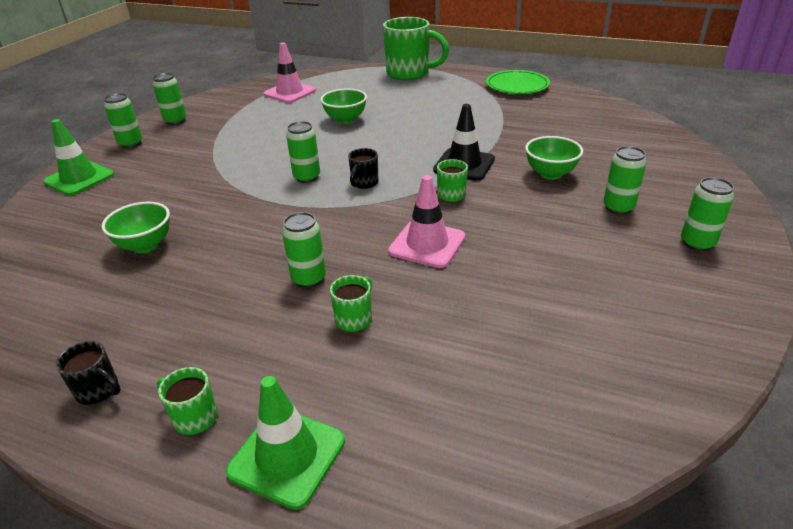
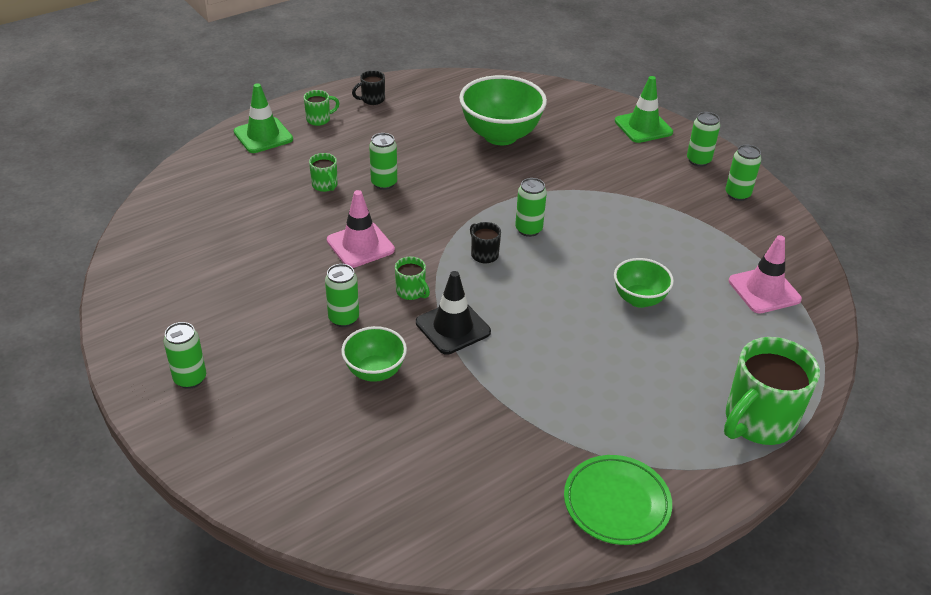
camera: 120 degrees right, 5 degrees up
green bowl [102,202,170,253] -> green bowl [459,75,547,145], size x1.76
green can [603,146,646,215] -> green can moved to [325,264,359,327]

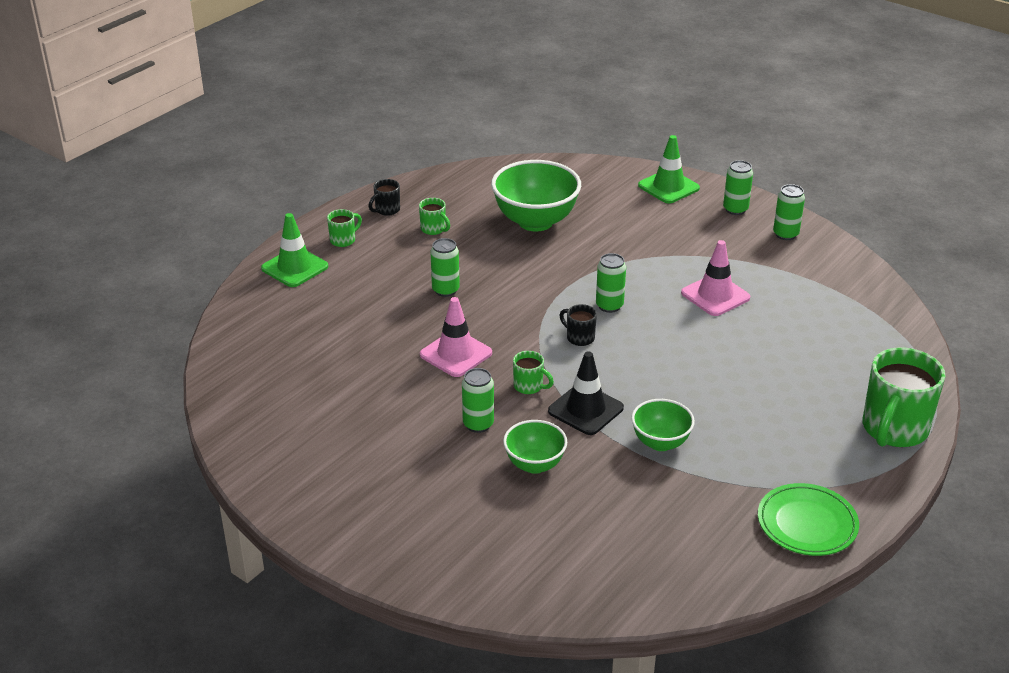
camera: 15 degrees left, 5 degrees down
green can [164,322,206,389] -> none
green mug [309,153,338,192] -> green mug moved to [419,198,450,235]
green bowl [614,258,674,308] -> green bowl moved to [631,399,695,451]
pink traffic cone [729,235,802,314] -> pink traffic cone moved to [681,240,750,316]

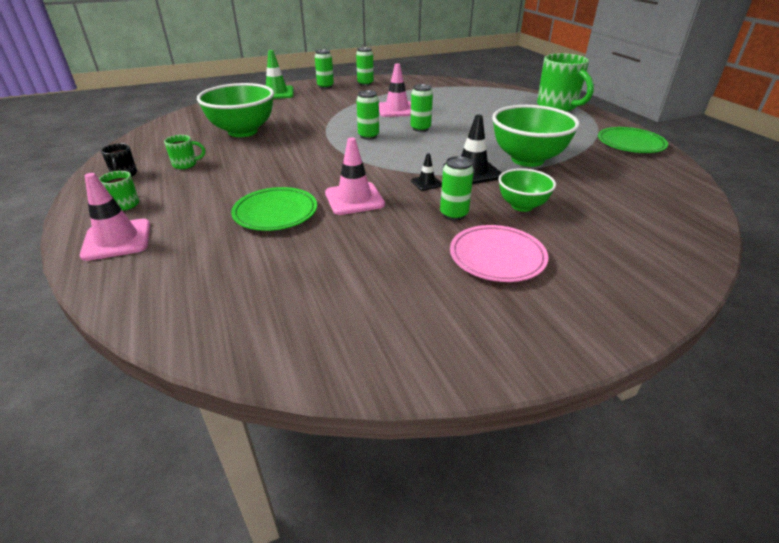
camera: 60 degrees left, 0 degrees up
green traffic cone [261,213,328,287] -> pink traffic cone [80,173,150,261]
green can [430,238,460,297] -> green can moved to [410,84,433,132]
green mug [513,351,554,394] -> black traffic cone [411,153,442,191]
black mug [559,304,597,346] -> none
green bowl [631,399,695,451] -> green bowl [492,105,580,167], size x1.76
none -> green plate [231,187,317,231]
none -> pink plate [450,225,548,282]

